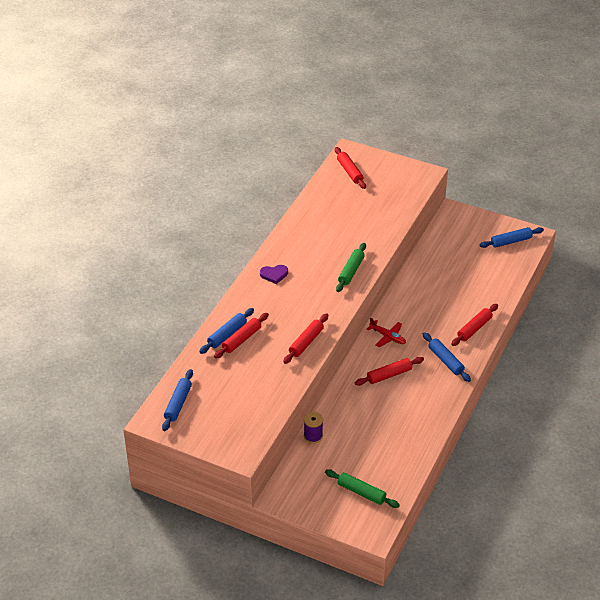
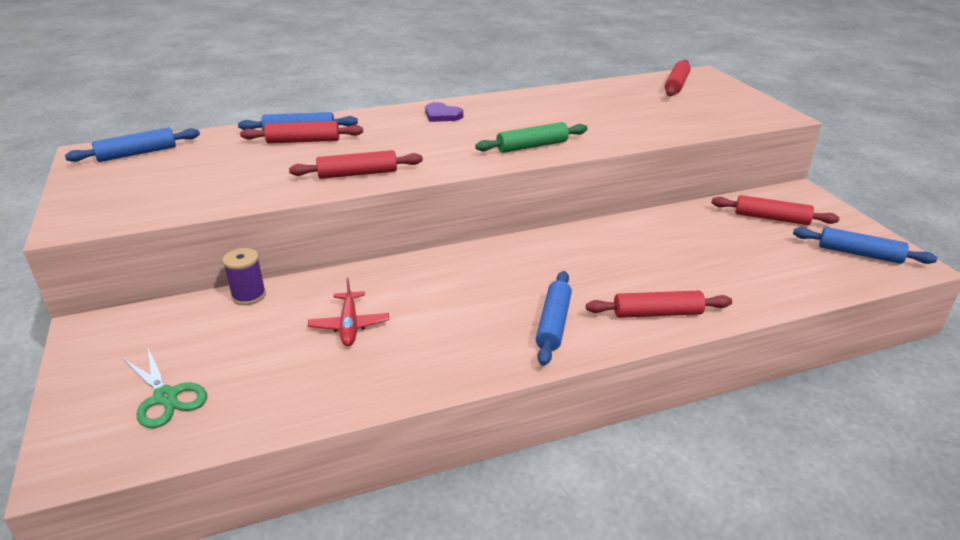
camera: 45 degrees right, 10 degrees down
green rolling pin [325,469,400,508] -> green scissors [123,349,207,428]
red rolling pin [355,357,424,386] -> red rolling pin moved to [711,195,840,225]
red plane [367,317,406,347] -> red plane moved to [308,278,389,346]

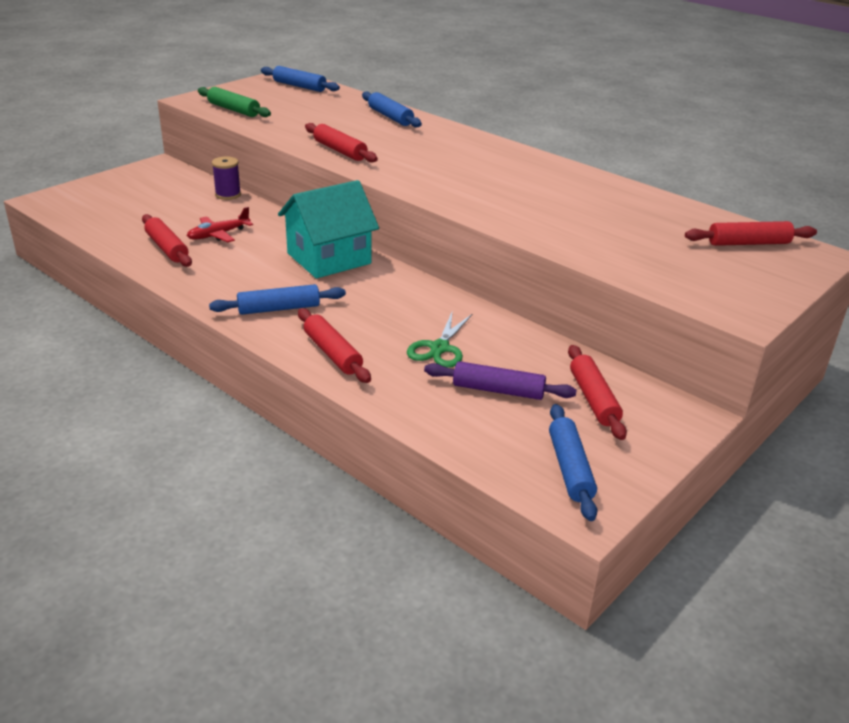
camera: 60 degrees right, 0 degrees up
green scissors [123,349,207,428] -> green scissors moved to [407,313,472,368]
red rolling pin [240,121,363,143] -> red rolling pin moved to [142,214,192,267]
purple heart [425,102,463,122] -> none
green rolling pin [475,122,588,153] -> green rolling pin moved to [198,87,271,117]
none -> turquoise house [278,180,379,278]
none -> purple rolling pin [424,361,577,400]

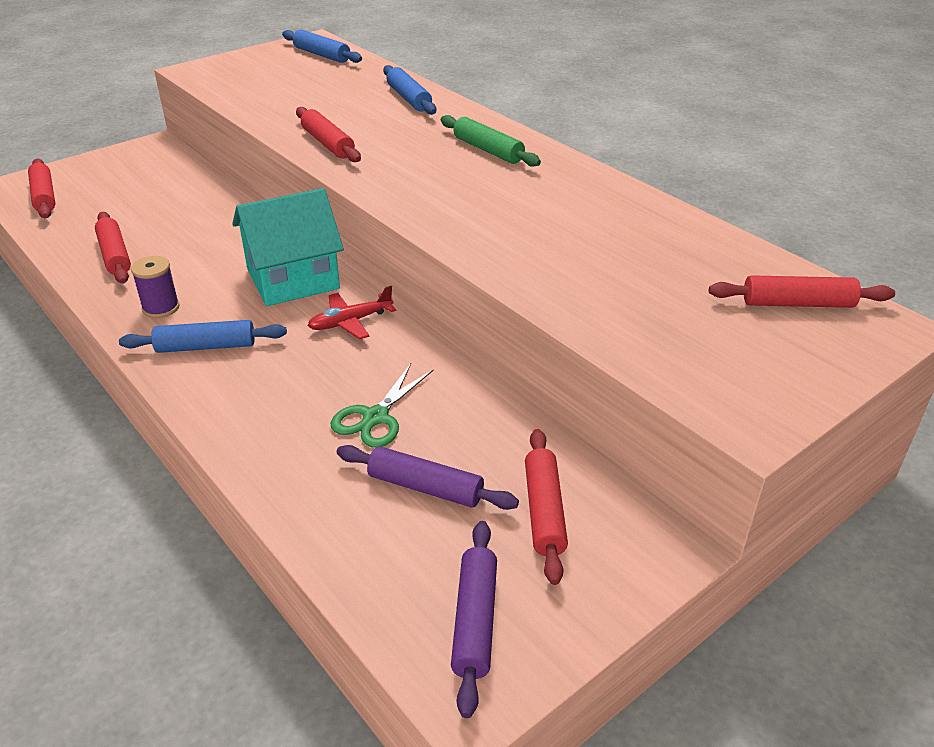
camera: 10 degrees right, 5 degrees up
red plane [187,207,253,242] -> red plane moved to [308,286,396,339]
green rolling pin [198,87,271,117] -> green rolling pin moved to [441,115,541,167]
purple spool [212,156,241,200] -> purple spool moved to [131,256,179,318]
red rolling pin [298,308,371,383] -> red rolling pin moved to [28,159,55,218]
blue rolling pin [549,404,597,521] -> purple rolling pin [451,521,497,718]

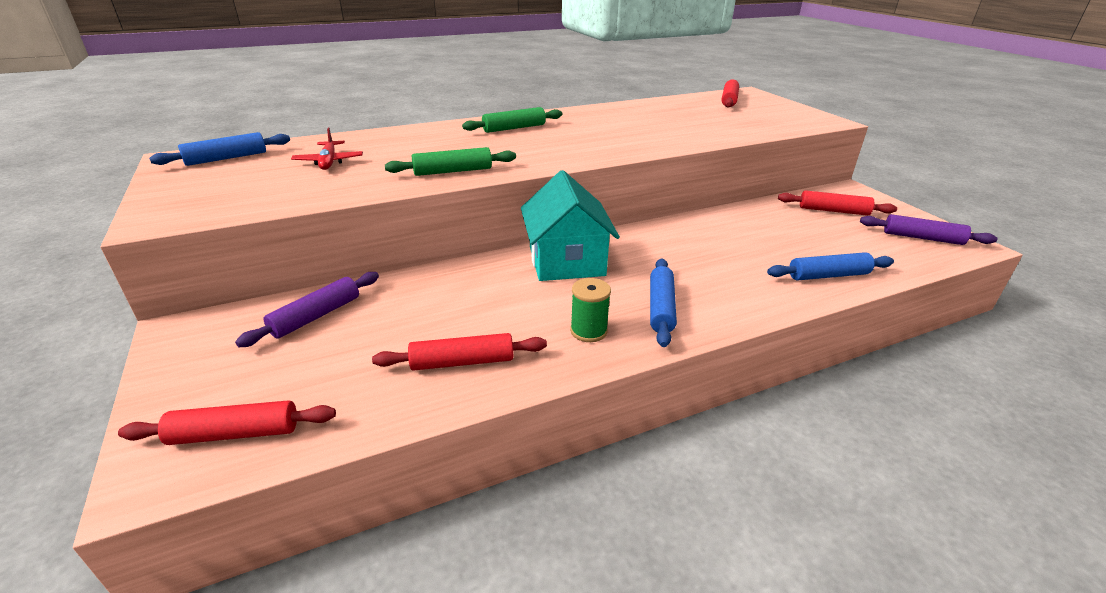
camera: 75 degrees left, 5 degrees down
purple spool [131,256,179,318] -> green spool [570,278,611,342]
red rolling pin [296,107,361,162] -> green rolling pin [385,147,516,176]
red plane [308,286,396,339] -> red plane moved to [291,128,363,170]
green scissors [330,363,433,448] -> none
purple rolling pin [337,445,519,510] -> purple rolling pin moved to [235,272,379,347]
blue rolling pin [383,65,436,115] -> blue rolling pin moved to [767,252,894,281]

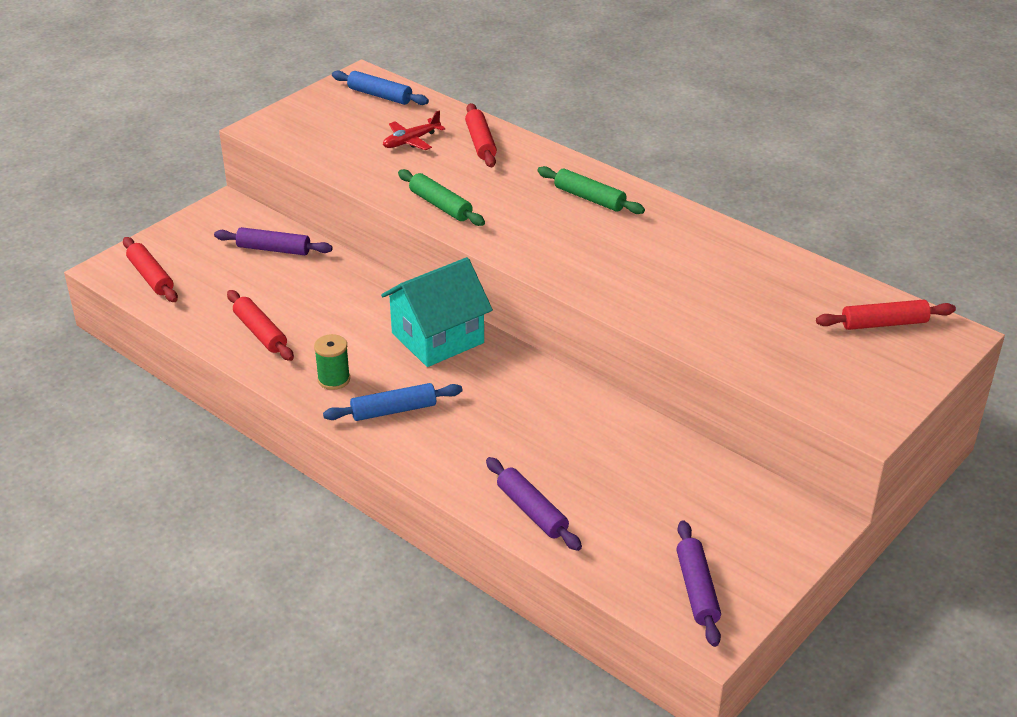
camera: 65 degrees right, 5 degrees up
blue rolling pin [767,252,894,281] -> purple rolling pin [486,457,582,551]
red rolling pin [778,190,897,216] -> red rolling pin moved to [465,103,497,167]

